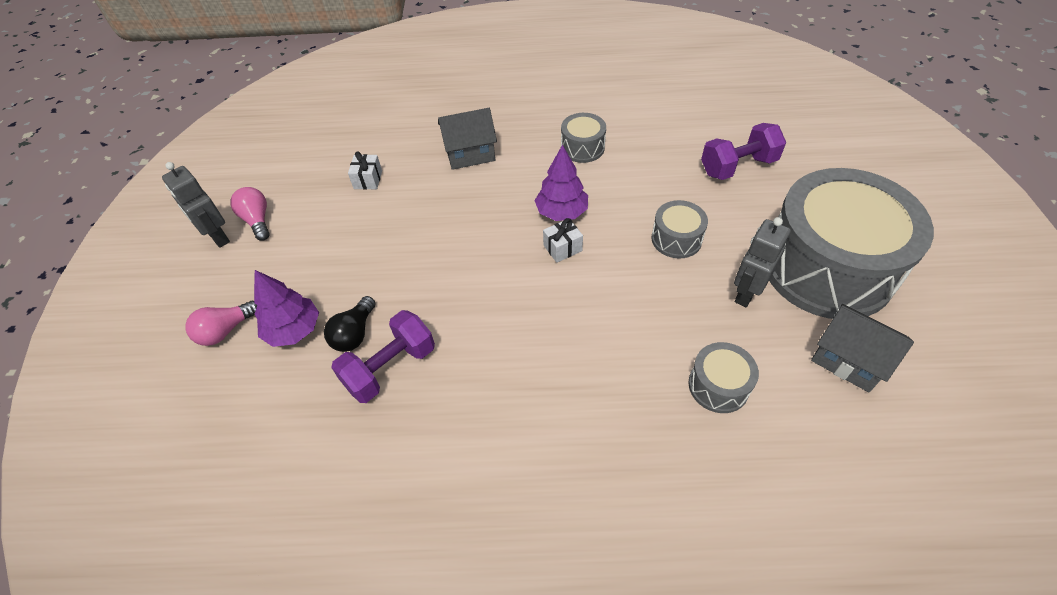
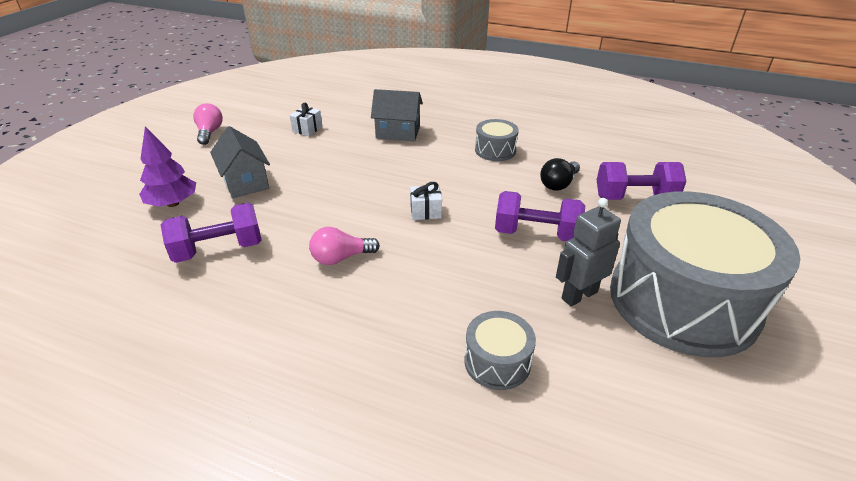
camera: 20 degrees right, 15 degrees down
grey robot [162,162,230,248] -> none
pink light bulb [186,301,257,346] -> pink light bulb moved to [309,227,380,265]
black light bulb [324,296,375,352] -> black light bulb moved to [540,158,580,191]
purple tree [534,145,588,221] -> none
grey drum [651,200,708,259] -> purple dumbbell [495,191,585,241]
grey house [811,304,914,392] -> grey house moved to [210,126,270,198]

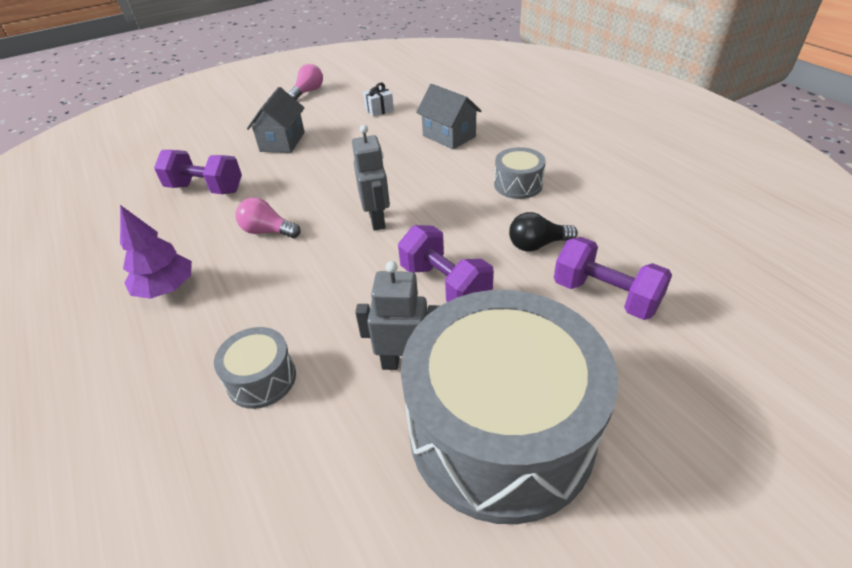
camera: 40 degrees right, 5 degrees up
purple tree [139,126,196,207] -> purple tree moved to [120,205,192,299]
white gift [410,182,442,220] -> grey robot [352,125,390,231]

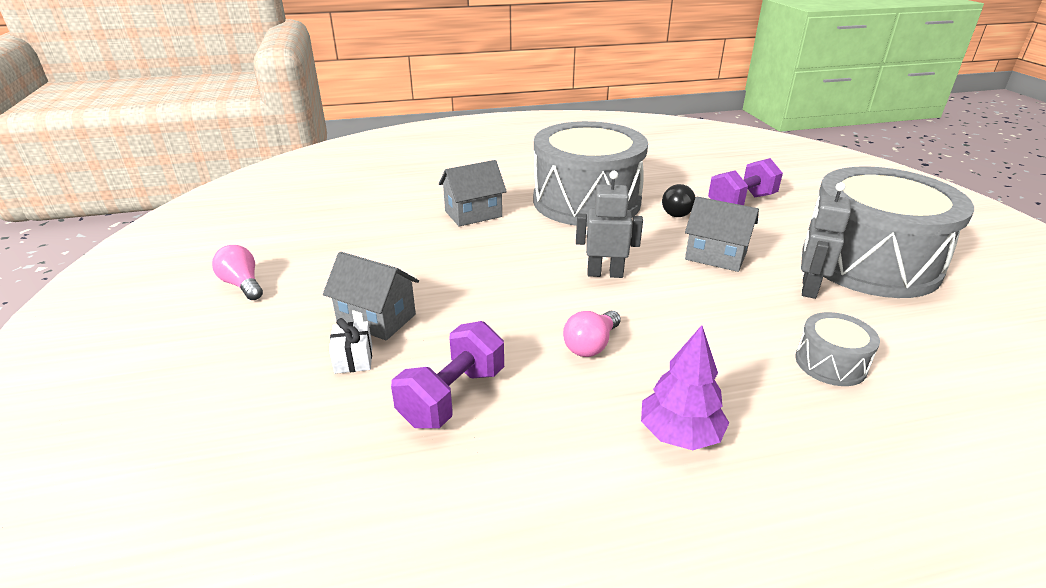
camera: 75 degrees left, 10 degrees down
white gift [363,83,394,117] -> white gift moved to [329,318,372,374]
purple dumbbell [398,225,494,302] -> grey house [685,196,759,272]
grey drum [494,147,546,199] -> grey drum [533,121,648,226], size x2.41

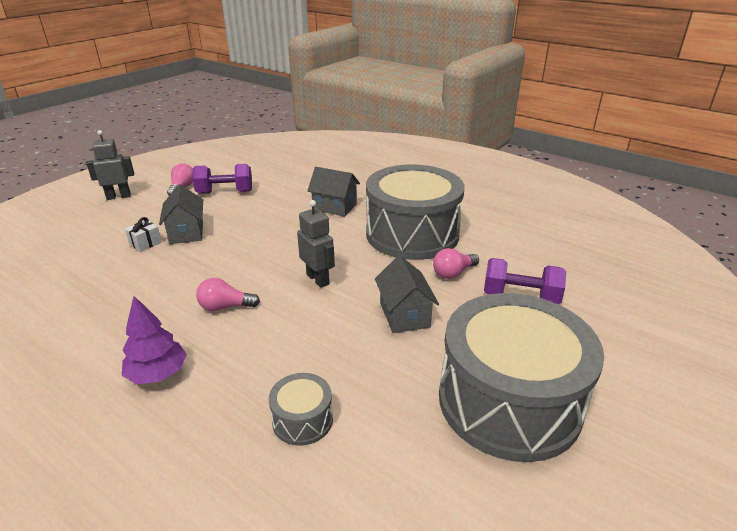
camera: 50 degrees right, 0 degrees up
purple dumbbell [391,321,504,428] -> purple dumbbell moved to [192,164,252,194]
black light bulb [662,184,696,217] -> pink light bulb [433,248,479,279]
grey robot [801,182,851,299] -> grey robot moved to [86,130,134,200]

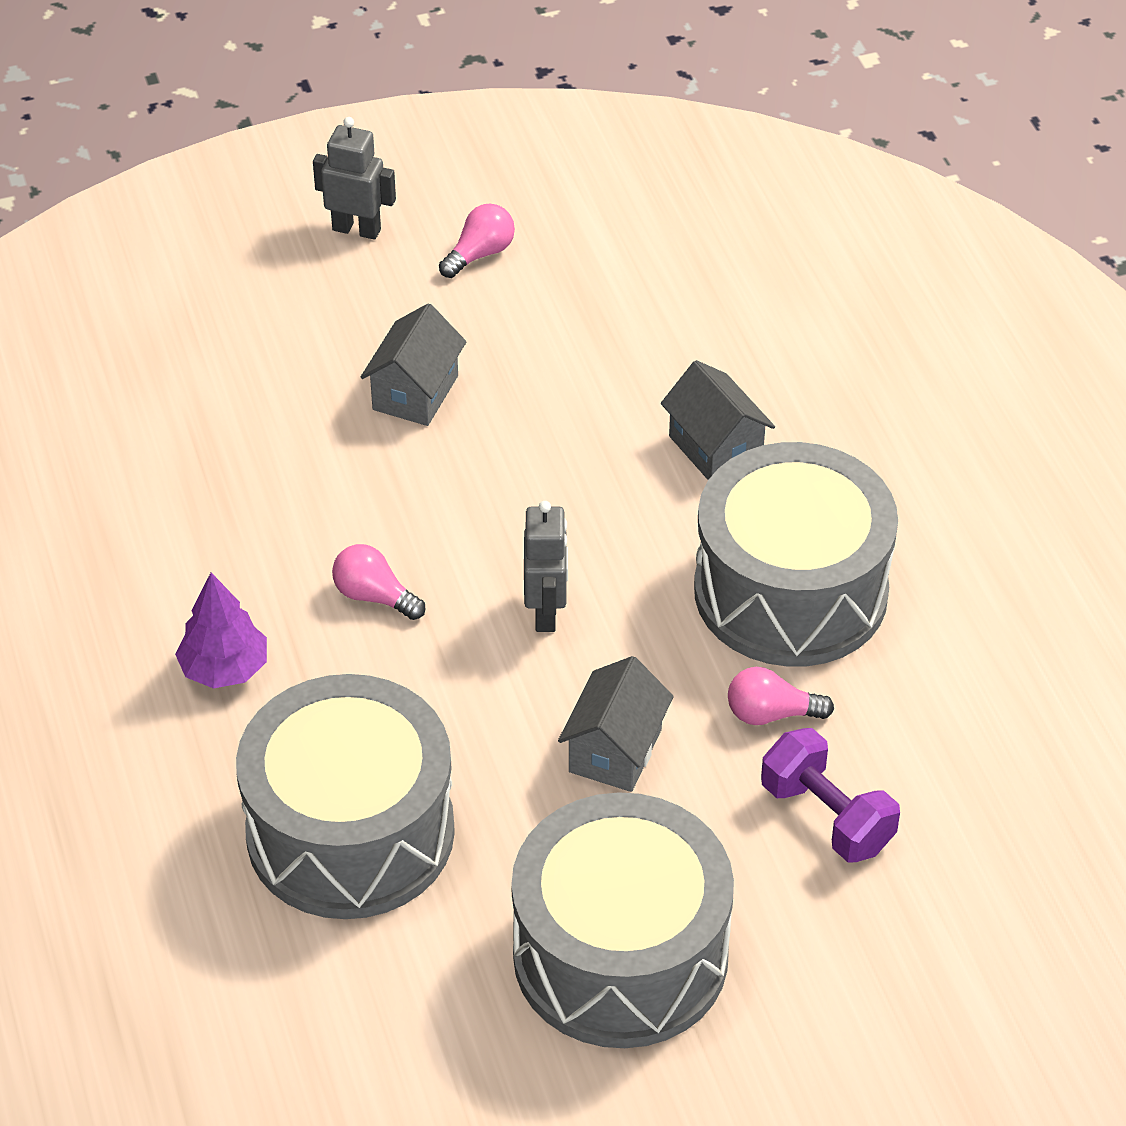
camera: 35 degrees right, 15 degrees up
white gift [125,217,162,252] -> none
purple dumbbell [192,164,252,194] -> none
grey drum [269,373,333,446] -> grey drum [236,674,455,919], size x2.41

